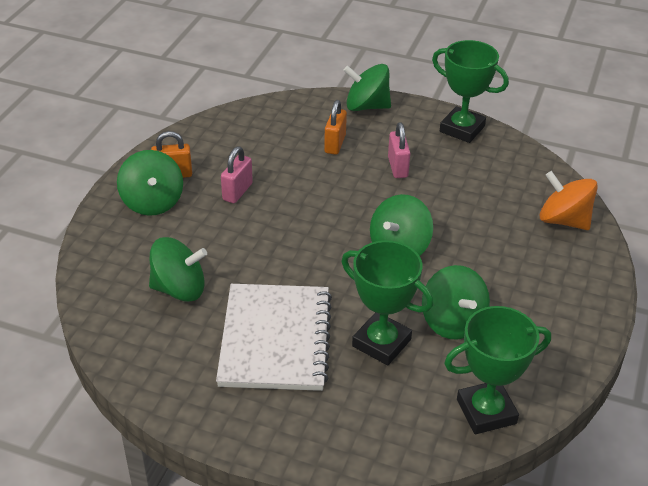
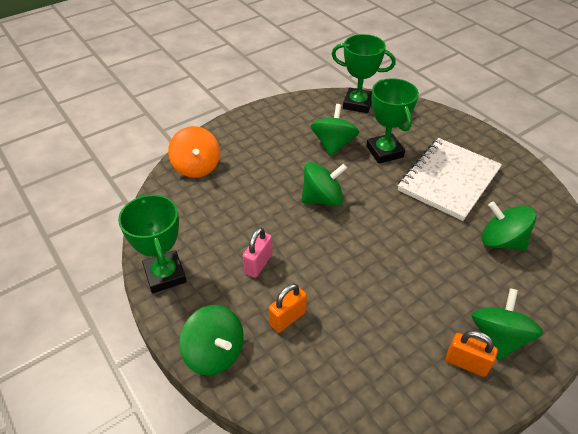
camera: 145 degrees left, 5 degrees up
pink padlock [221,146,253,203] -> none

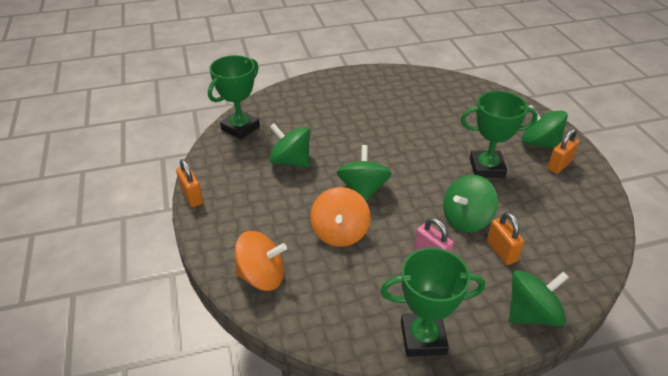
camera: 70 degrees left, 5 degrees down
green trophy [366,78,419,164] -> green trophy moved to [461,91,538,178]
white notebook [398,138,502,221] -> none
green spinning top [482,201,537,251] -> green spinning top moved to [443,175,498,233]
none -> orange padlock [176,159,203,207]
none -> orange spinning top [310,187,370,247]

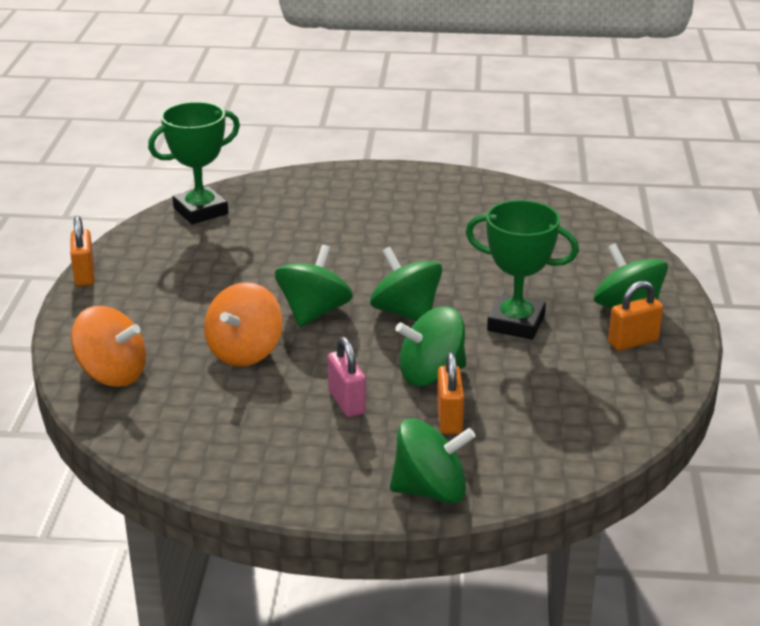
camera: 20 degrees right, 10 degrees down
green spinning top [269,123,310,167] -> green spinning top moved to [370,247,442,321]
green trophy [380,248,485,357] -> none

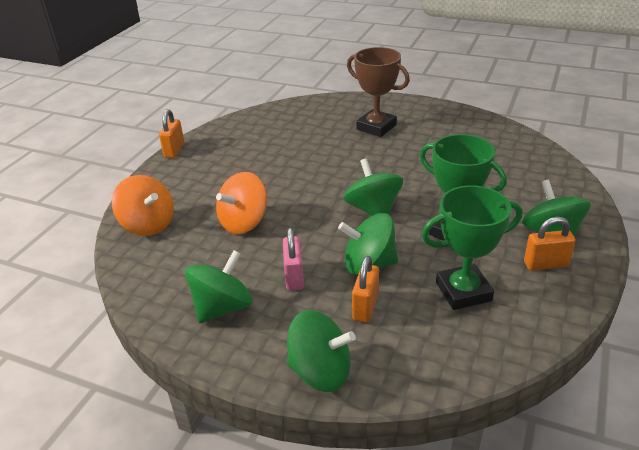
camera: 20 degrees right, 5 degrees up
green trophy [148,102,240,224] -> green trophy moved to [421,185,522,310]
green spinning top [275,245,353,327] -> green spinning top moved to [185,250,253,324]
none -> brown trophy [347,47,410,137]

